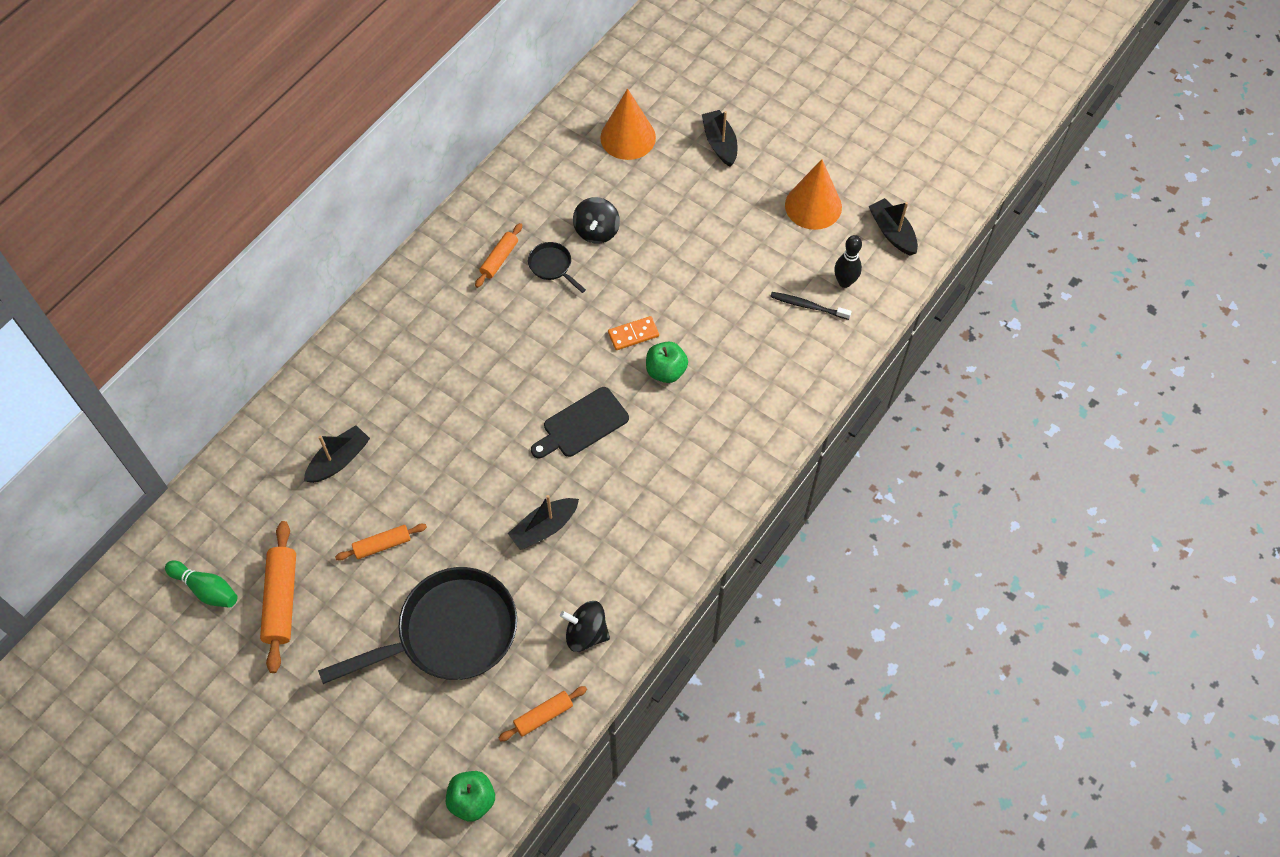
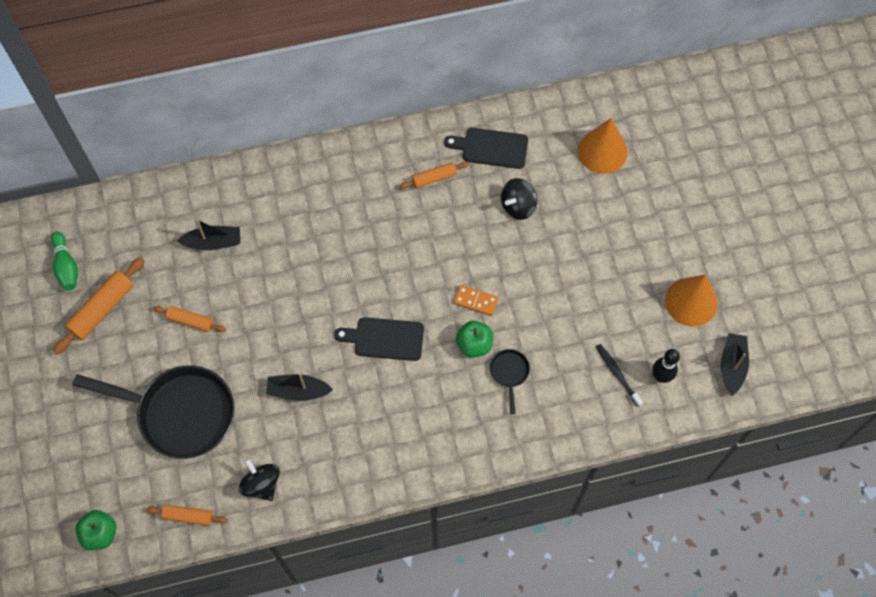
camera: 40 degrees right, 5 degrees up
black pan [528,242,586,293] -> black pan moved to [490,349,530,414]
black boat [702,110,737,167] -> none
none -> black cutting board [444,128,528,169]

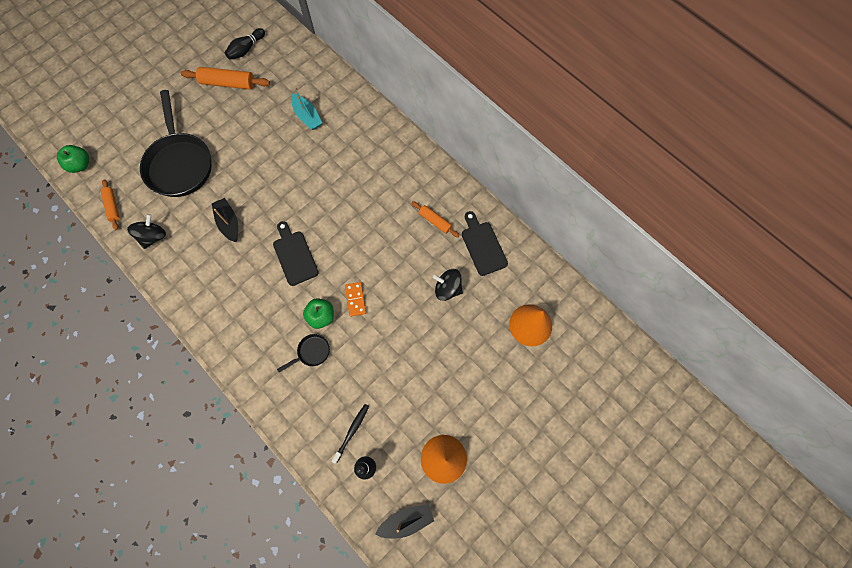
camera: 60 degrees right, 5 degrees up
green bowling pin [51,231,78,291] -> black bowling pin [225,28,265,59]
orange rolling pin [153,306,226,332] -> none
black boat [177,219,240,250] -> turquoise boat [291,87,322,130]

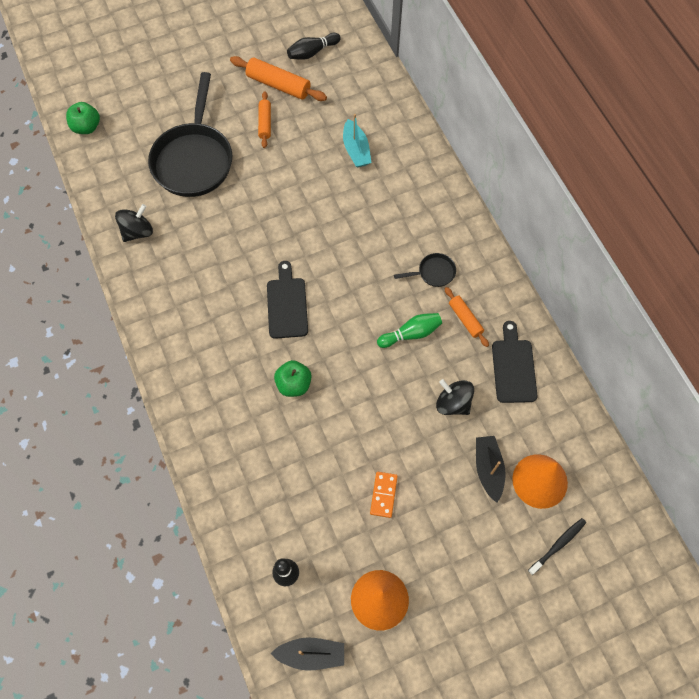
camera: 20 degrees right, 5 degrees down
orange rolling pin [101,179,120,230] -> orange rolling pin moved to [258,91,271,148]
black boat [212,198,238,242] -> black boat moved to [476,436,506,503]
black pan [277,334,330,372] -> black pan moved to [394,253,456,287]
black toothbrush [332,404,369,464] -> black toothbrush moved to [528,518,586,575]
orange domino [345,282,366,317] -> orange domino moved to [370,472,398,518]
none -> green bowling pin [377,313,442,348]

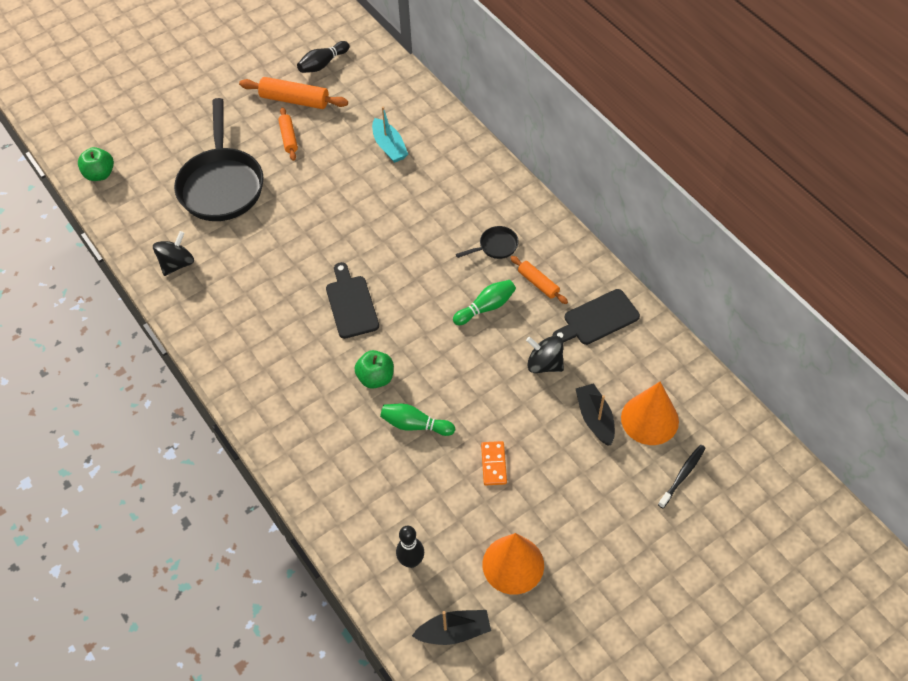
camera: 10 degrees left, 10 degrees down
black cutting board [492,321,538,403] -> black cutting board turned 105 degrees counterclockwise [552,289,640,345]
none -> green bowling pin [380,403,455,436]

